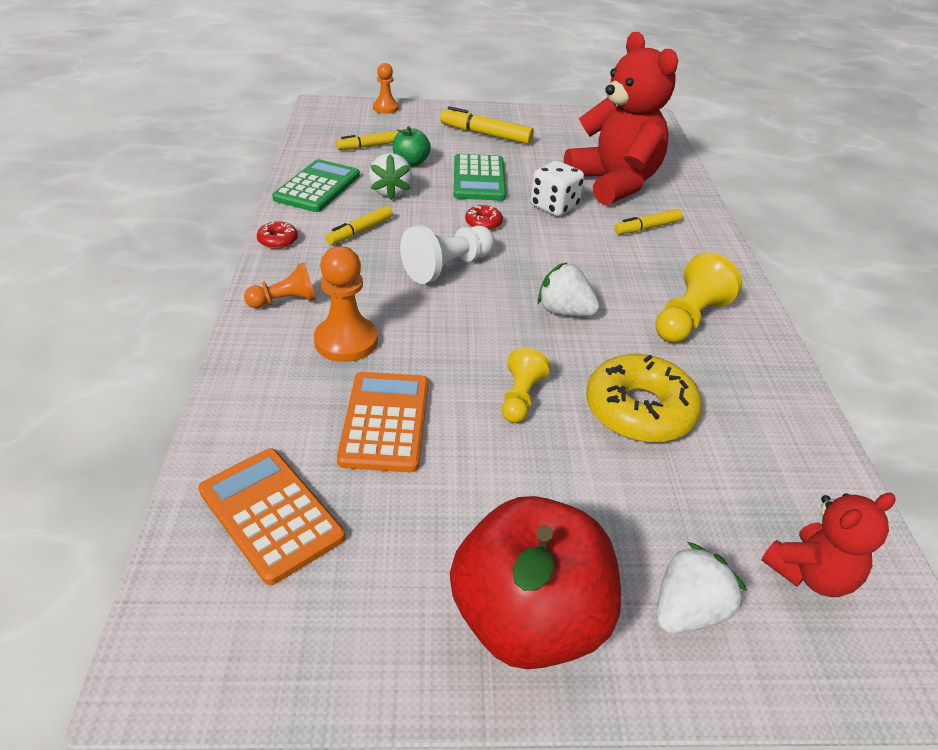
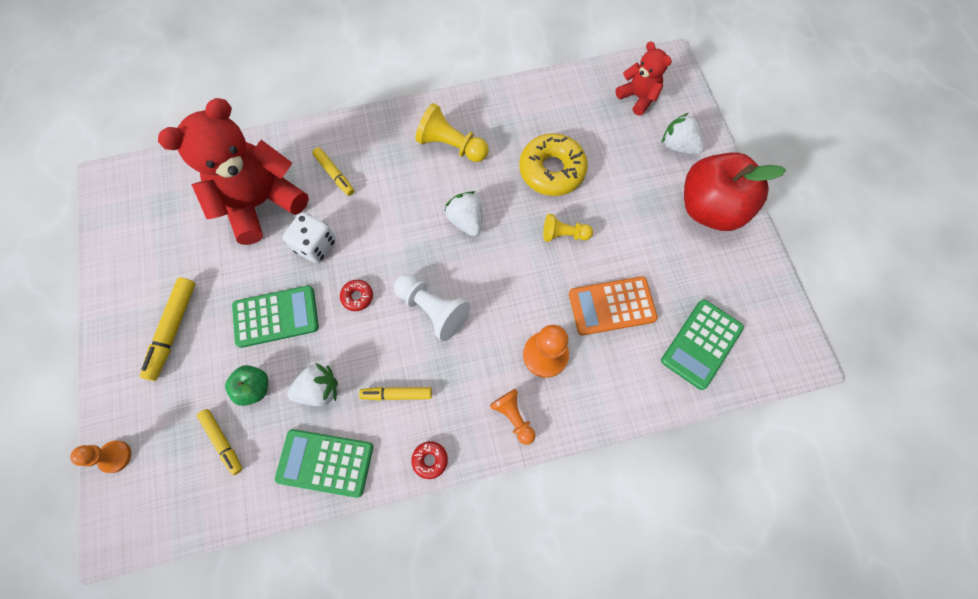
camera: 100 degrees left, 30 degrees up
orange calculator [198,448,345,585] -> green calculator [661,299,744,390]
yellow marker [326,206,392,245] -> yellow marker turned 150 degrees clockwise [359,387,432,401]
white strawberry [538,262,600,316] -> white strawberry turned 135 degrees clockwise [445,191,482,236]

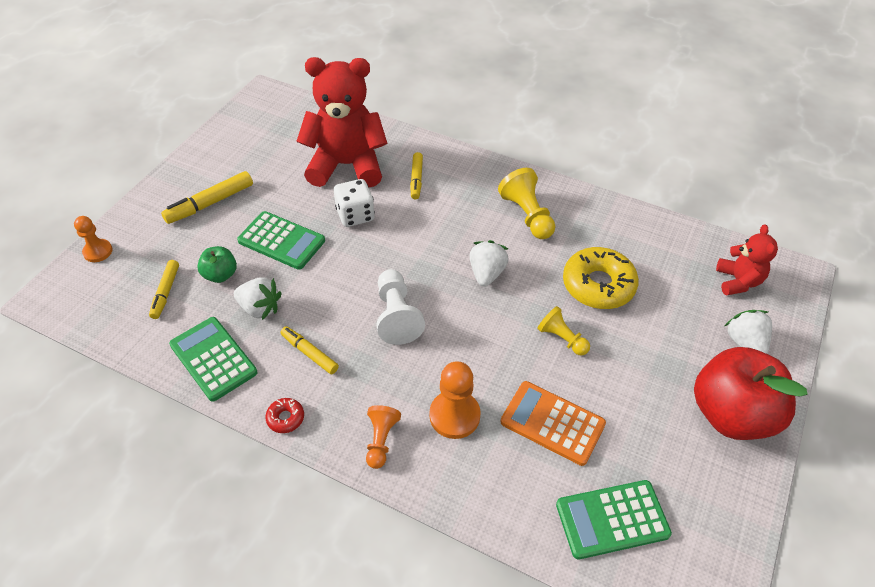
camera: 40 degrees right, 20 degrees down
red donut [340,280,373,311] -> none

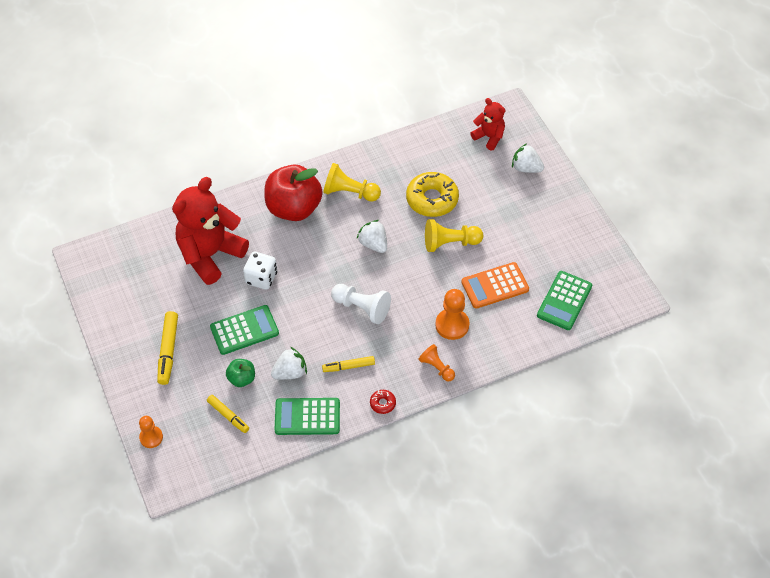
camera: 50 degrees left, 5 degrees up
yellow marker [410,152,423,199] -> none
yellow pawn [537,306,590,356] -> yellow pawn [425,219,483,252], size x1.55
red apple [694,347,808,440] -> red apple moved to [264,164,323,221]

